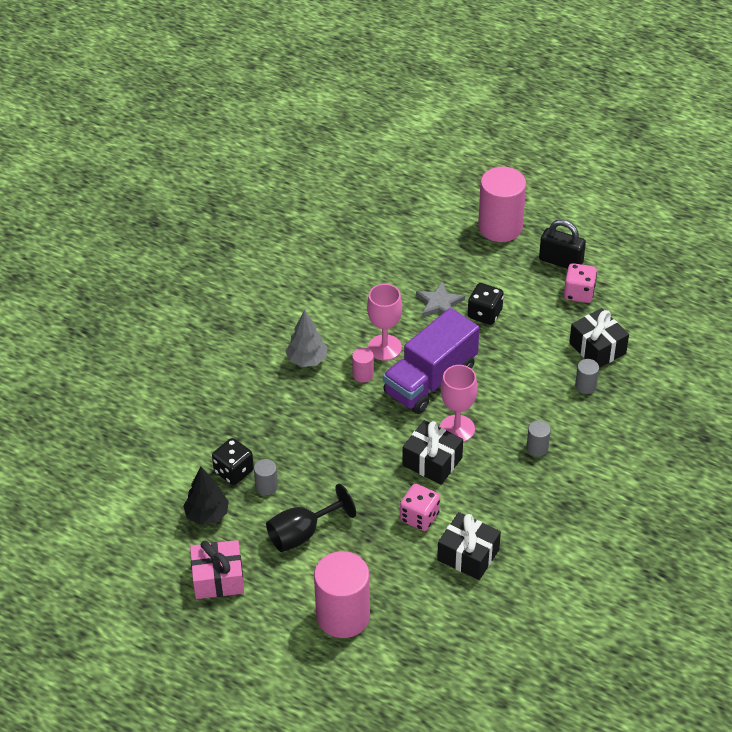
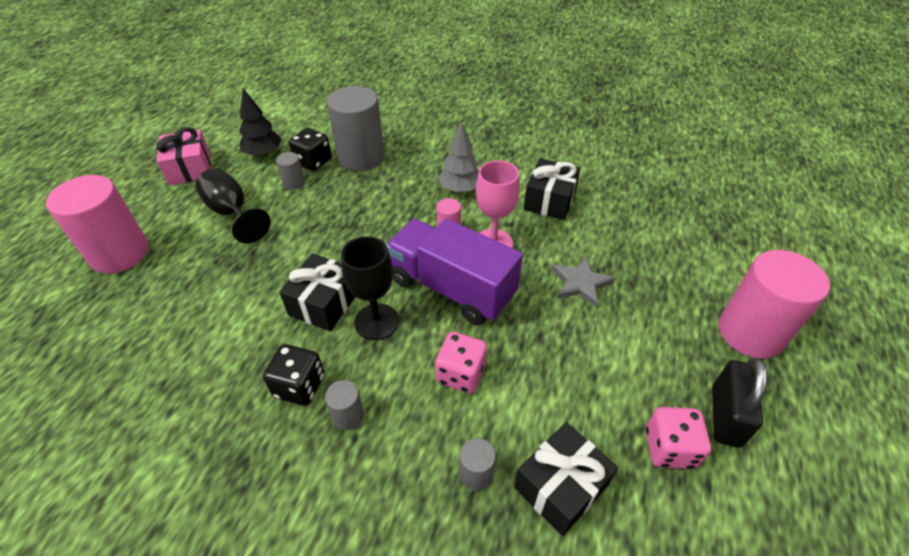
camera: 80 degrees right, 0 degrees up
pink dice [400,484,440,531] -> pink dice moved to [435,332,487,393]
black gift [437,512,501,580] -> black gift moved to [524,158,580,220]
pink goblet [440,365,477,442] -> black goblet [341,236,399,340]
black dice [468,283,504,325] -> black dice moved to [263,344,324,406]
none -> grey cylinder [327,86,384,171]

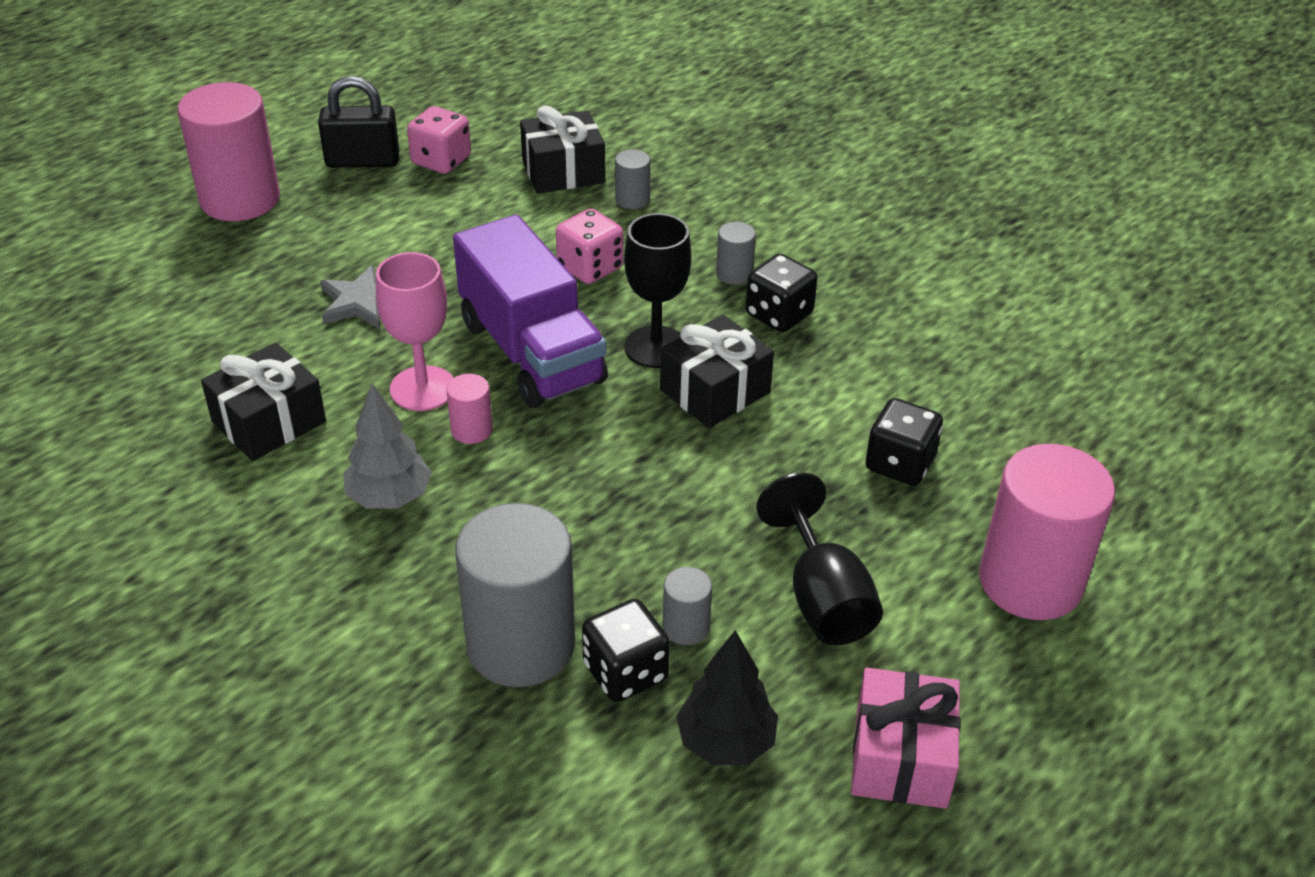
camera: 155 degrees left, 5 degrees down
black padlock [712,358,767,448] -> black padlock turned 45 degrees clockwise [318,76,399,168]
none -> black dice [865,398,943,485]

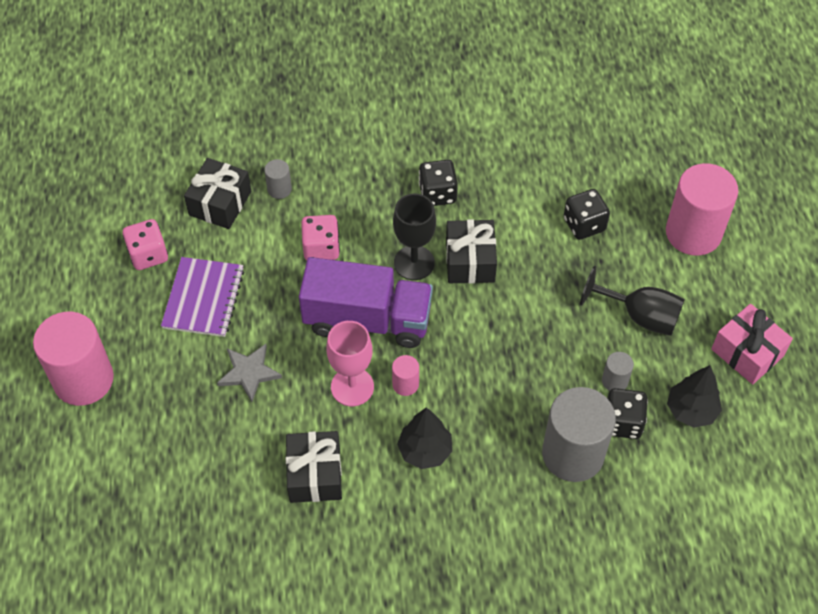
camera: 50 degrees left, 15 degrees up
black padlock [318,76,399,168] -> none
grey tree [344,384,432,509] -> black tree [397,407,452,469]
grey cylinder [716,222,756,285] -> none
none -> purple notebook [161,257,244,337]

